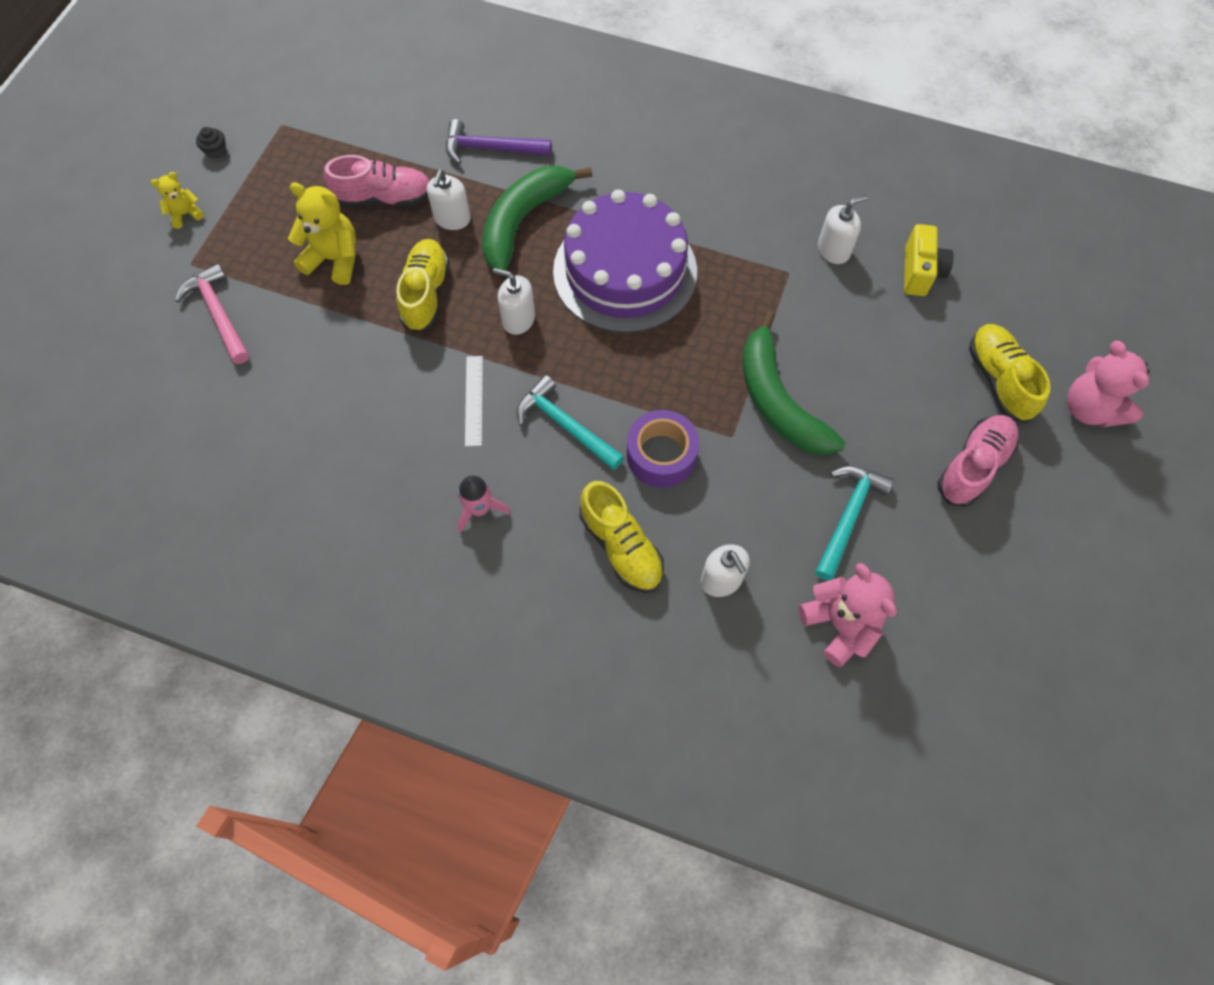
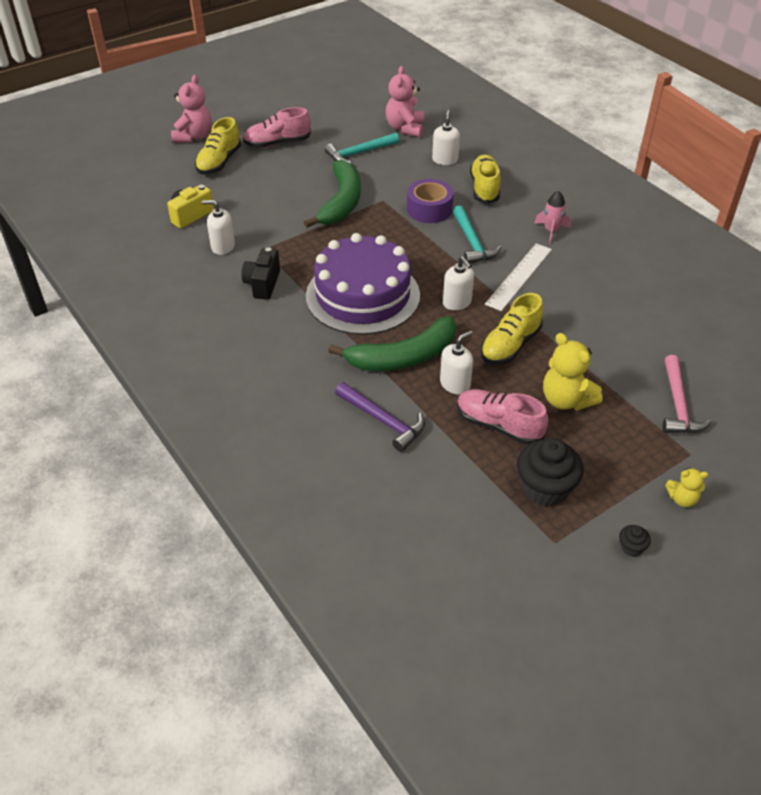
camera: 145 degrees left, 20 degrees down
white ruler [465,356,483,446] -> white ruler [485,243,552,311], size x1.53
none -> black camera [241,247,280,300]
none -> black cupcake [517,438,584,507]

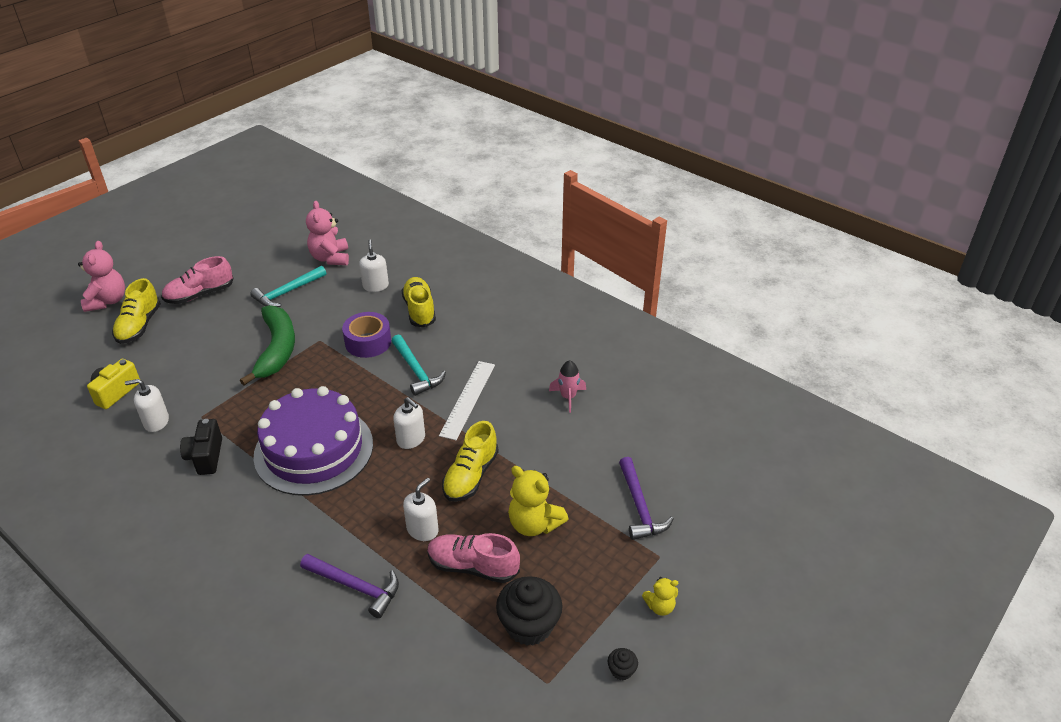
camera: 15 degrees left, 5 degrees down
green banana [328,316,456,371] -> none
pink rocket [534,191,571,244] -> pink rocket moved to [549,360,586,413]
pink hammer [663,355,712,433] -> purple hammer [619,457,674,540]

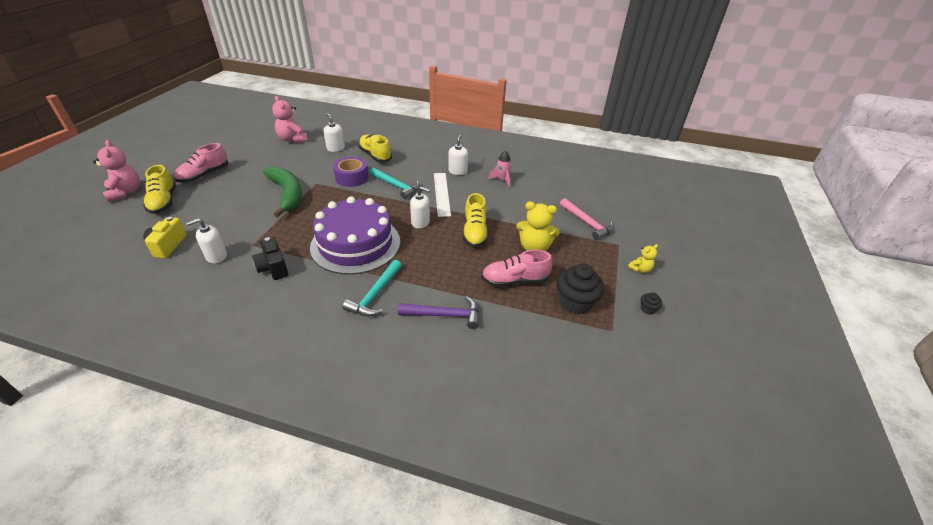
camera: 25 degrees left, 0 degrees up
turquoise hammer [250,266,326,307] -> turquoise hammer moved to [343,260,402,316]
white soap dispenser [403,478,438,541] -> white soap dispenser moved to [448,135,468,175]
purple hammer [619,457,674,540] -> pink hammer [560,198,614,240]

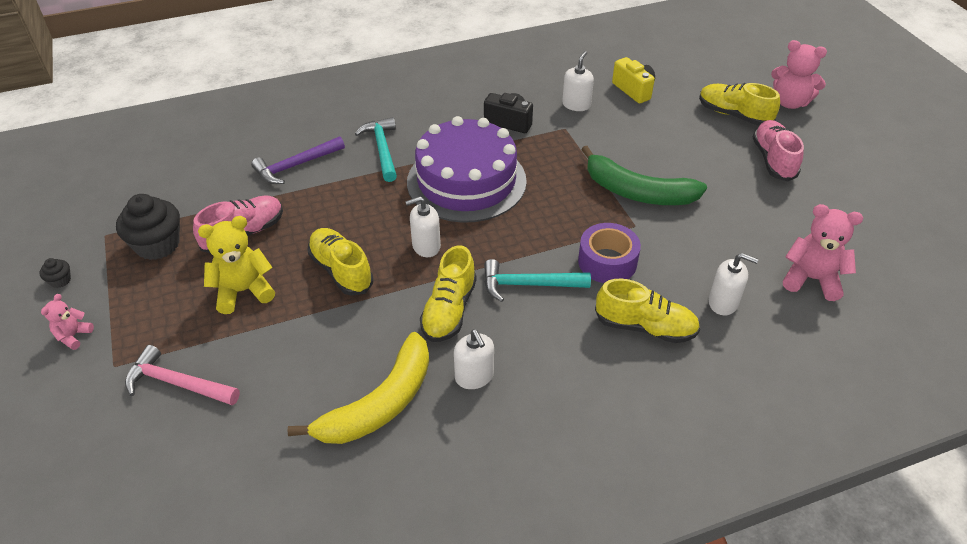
camera: 145 degrees right, 5 degrees up
white ruler [434,173,451,217] -> yellow shoe [420,245,477,342]
pink rocket [488,151,512,187] -> yellow banana [287,332,429,444]
yellow teddy bear [628,244,658,273] -> pink teddy bear [41,294,94,350]

